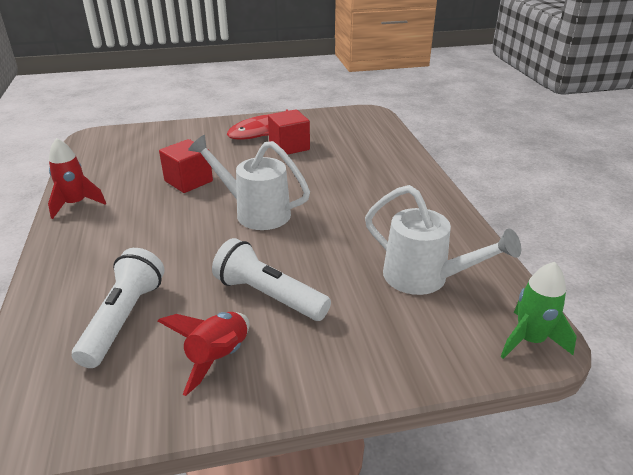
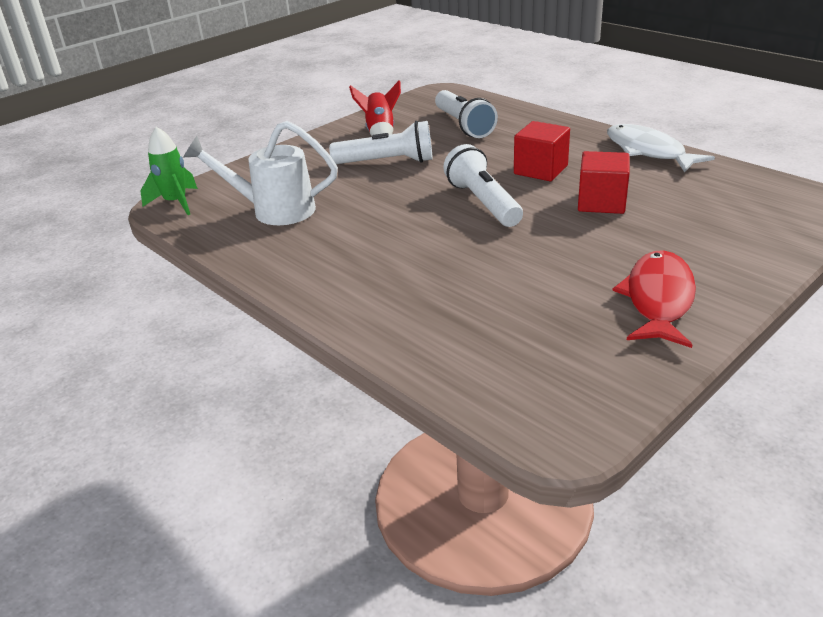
camera: 150 degrees right, 0 degrees up
red rocket [48,138,106,219] -> white fish [607,124,715,172]
white watering can [188,135,310,230] -> white flashlight [443,144,523,227]
red cube [268,109,310,155] -> red cube moved to [514,121,570,181]

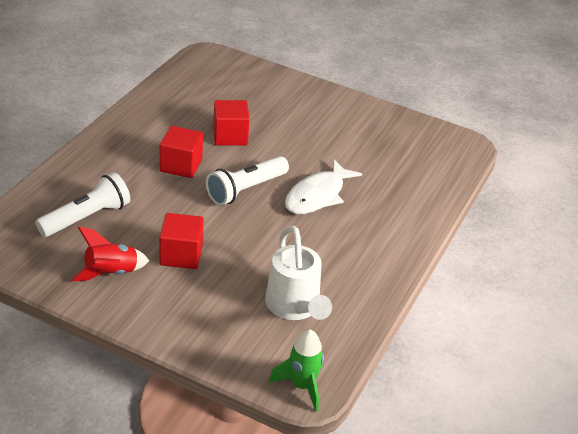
camera: 115 degrees left, 5 degrees up
white flashlight [329,121,432,164] -> red cube [159,213,204,269]
white fish [607,124,715,172] -> white fish moved to [285,159,362,214]
red fish [612,250,696,348] -> none

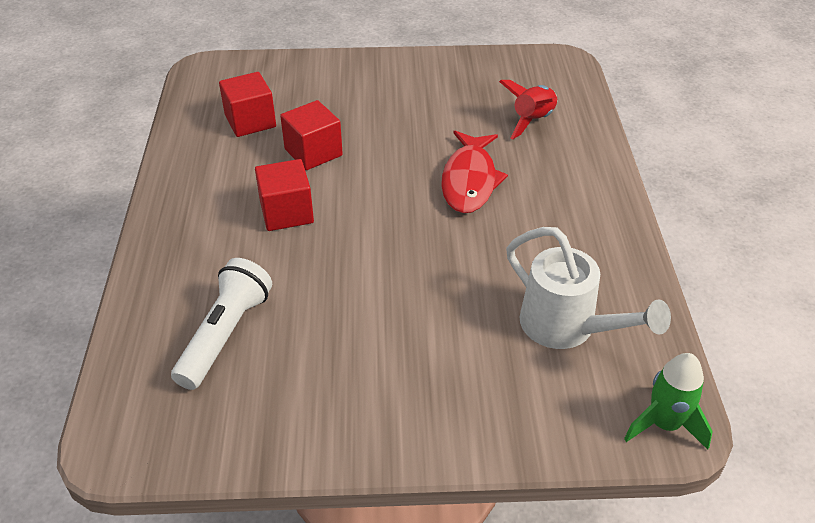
camera: 25 degrees left, 5 degrees up
red rocket [71,227,149,281] -> red rocket moved to [499,80,558,139]
red cube [159,213,204,269] -> red cube moved to [219,72,276,137]
white flashlight [206,156,289,206] -> none
white fish [285,159,362,214] -> red fish [441,131,508,213]

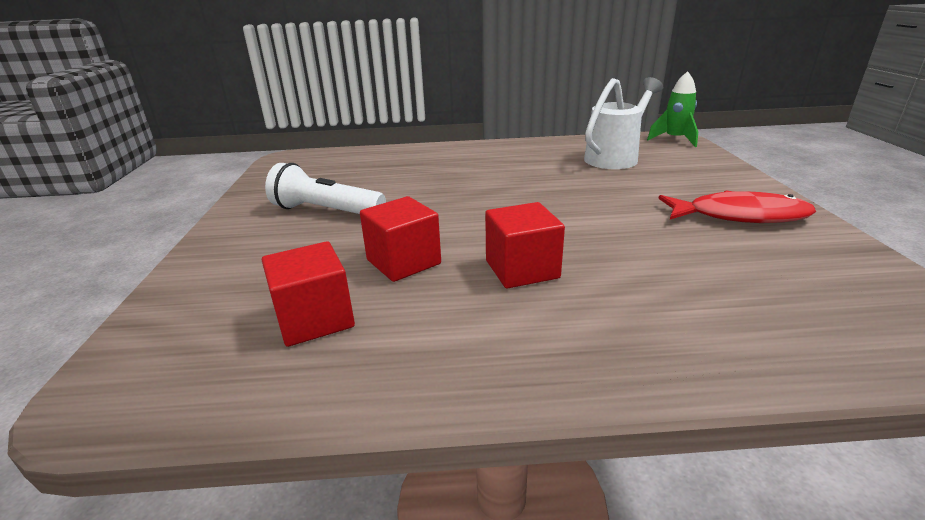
camera: 90 degrees left, 15 degrees down
white flashlight [171,258,272,390] -> white flashlight moved to [265,163,386,214]
red fish [441,131,508,213] -> red fish moved to [658,190,816,223]
red rocket [499,80,558,139] -> none

